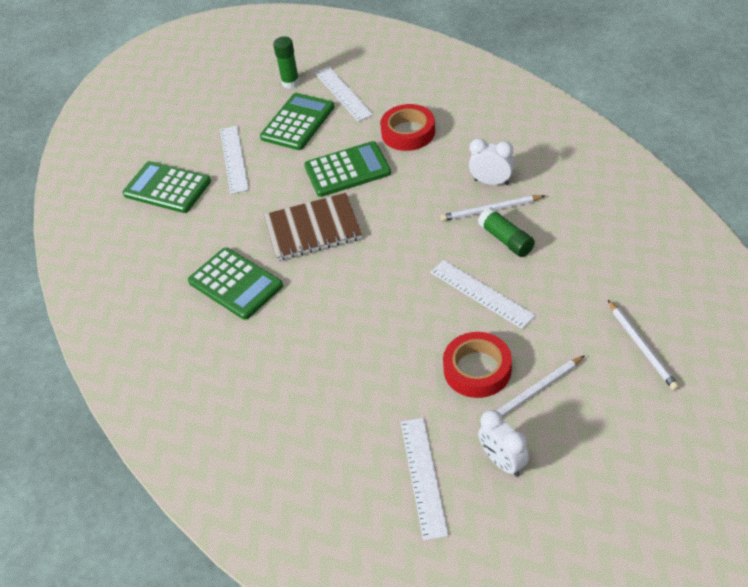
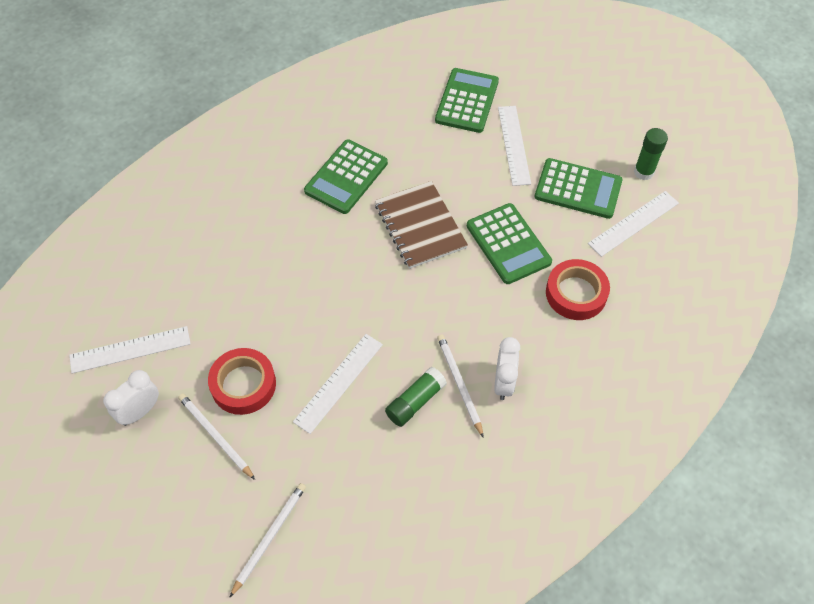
camera: 75 degrees right, 10 degrees up
white ruler [220,126,249,194] -> white ruler turned 75 degrees counterclockwise [498,106,531,186]
white pencil [608,300,679,391] -> white pencil turned 150 degrees clockwise [229,483,306,598]

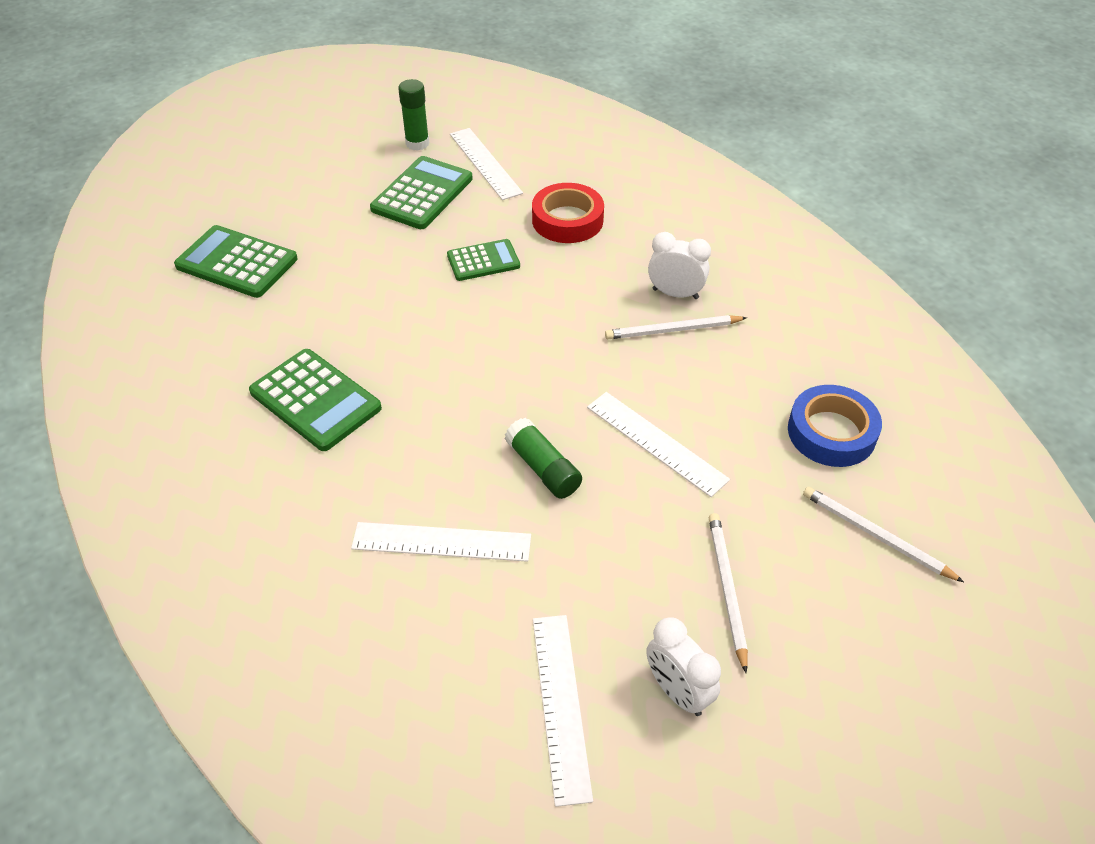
camera: 80 degrees left, 10 degrees down
white pencil [178,394,255,480] -> white pencil turned 120 degrees clockwise [709,513,748,673]
red tape [208,348,276,415] -> none
brown notebook [375,181,468,269] -> none
green glue stick [385,367,447,427] -> green glue stick moved to [505,418,582,499]
green calculator [467,203,552,284] -> green calculator [447,239,520,281], size x0.63
white ruler [498,106,531,186] -> white ruler moved to [351,522,531,562]
none -> blue tape [788,385,882,467]

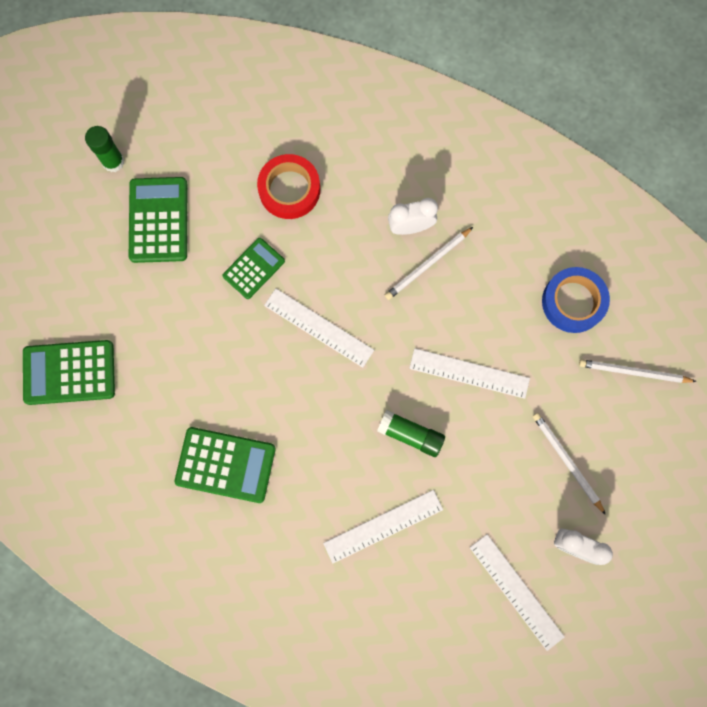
camera: 30 degrees left, 30 degrees up
white ruler [450,128,523,200] -> white ruler moved to [264,289,374,368]

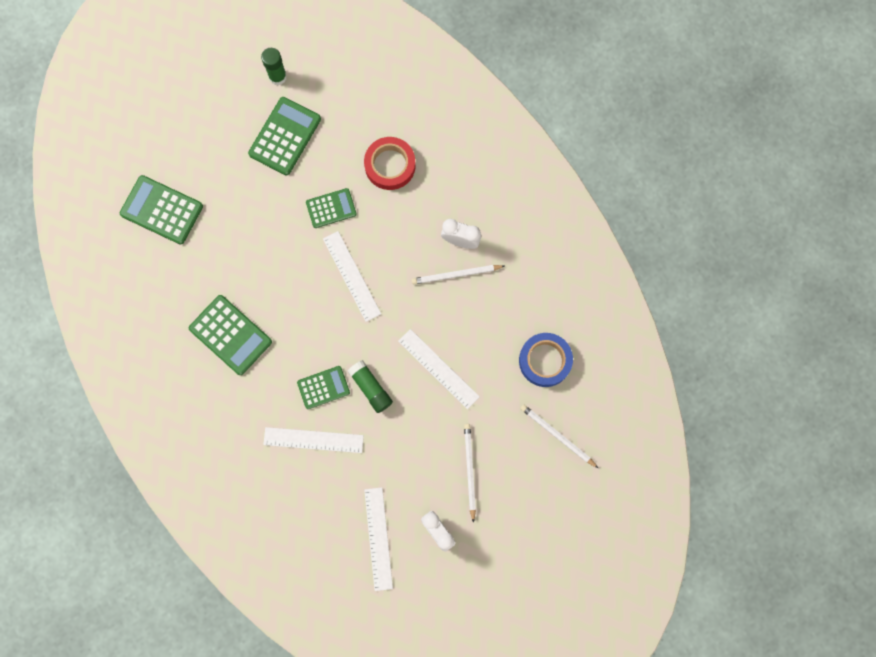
camera: 30 degrees right, 0 degrees up
none -> green calculator [297,366,350,409]

